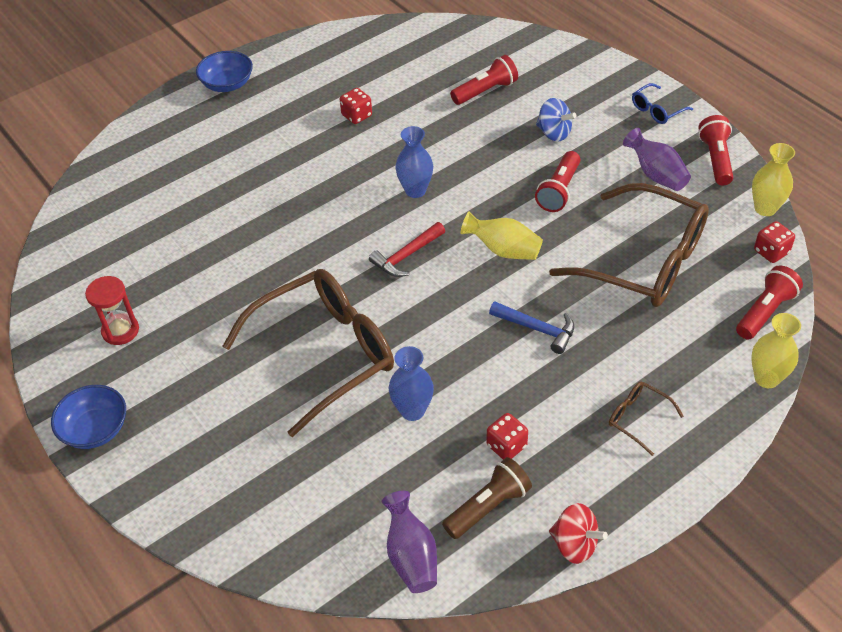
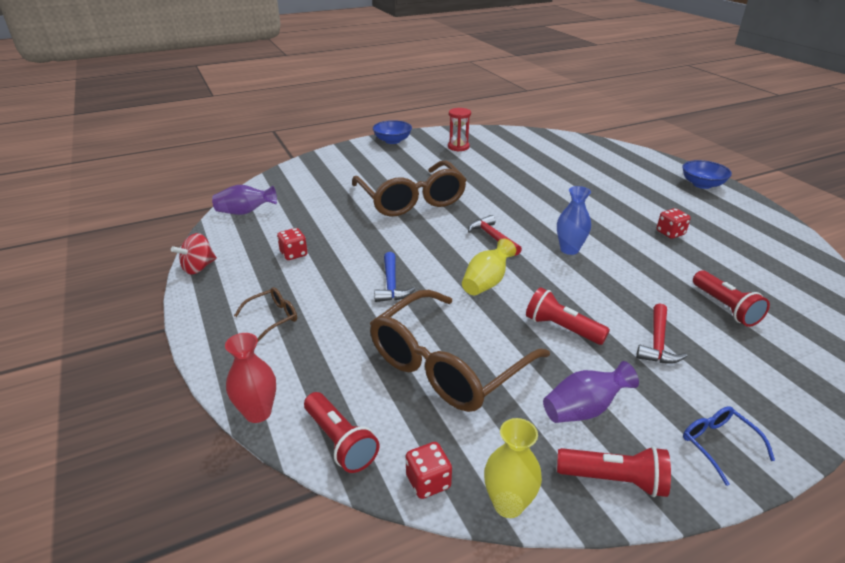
camera: 100 degrees right, 15 degrees down
blue vase [389,346,434,421] -> none
brown flashlight [442,457,532,539] -> none
blue hammer [489,301,574,354] -> blue hammer turned 45 degrees counterclockwise [374,252,415,302]
blue spinning top [536,98,577,141] -> red hammer [636,303,688,364]
yellow vase [751,313,801,388] -> red vase [225,333,276,423]

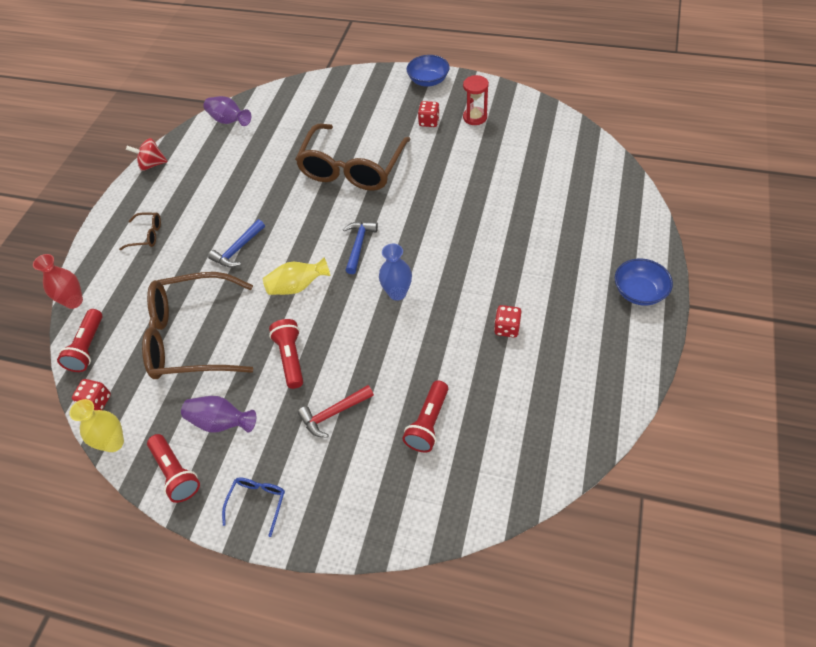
camera: 45 degrees right, 20 degrees up
red dice [277,228,307,260] -> red dice moved to [418,101,440,127]
red hammer [468,215,522,256] -> blue hammer [343,222,378,274]

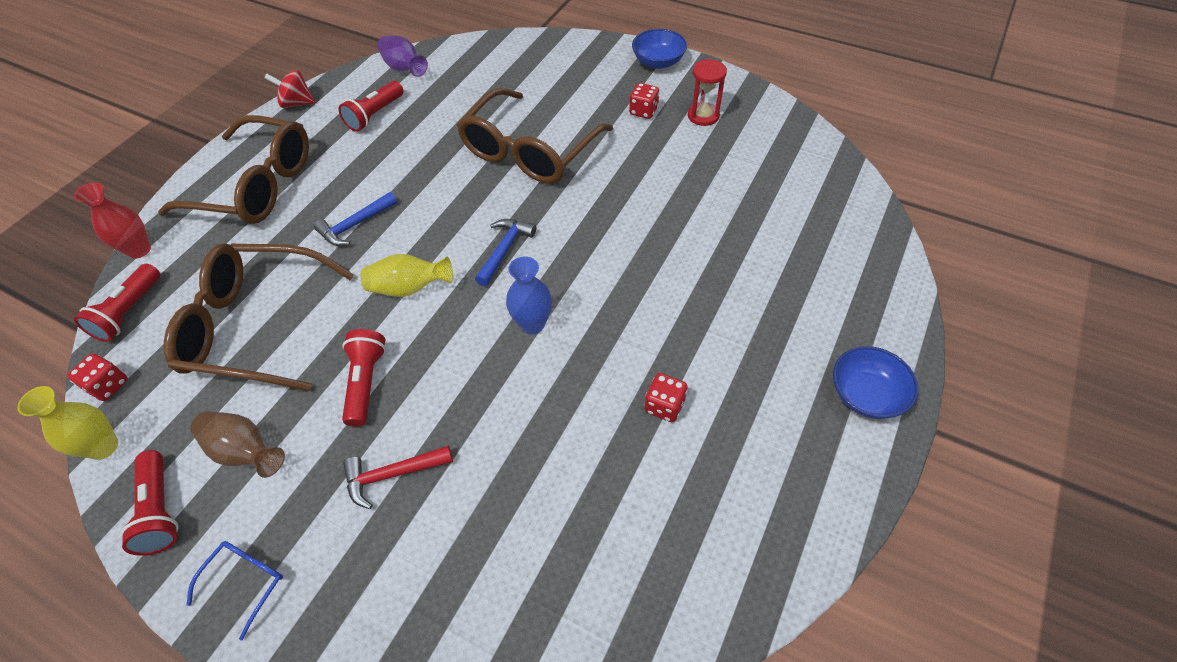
camera: 10 degrees right, 0 degrees up
brown glasses [119,212,161,250] -> brown glasses [158,115,309,224], size x2.43
purple vase [181,396,256,433] -> brown vase [190,411,285,478]
red flashlight [402,380,448,452] -> red flashlight moved to [338,81,403,132]

